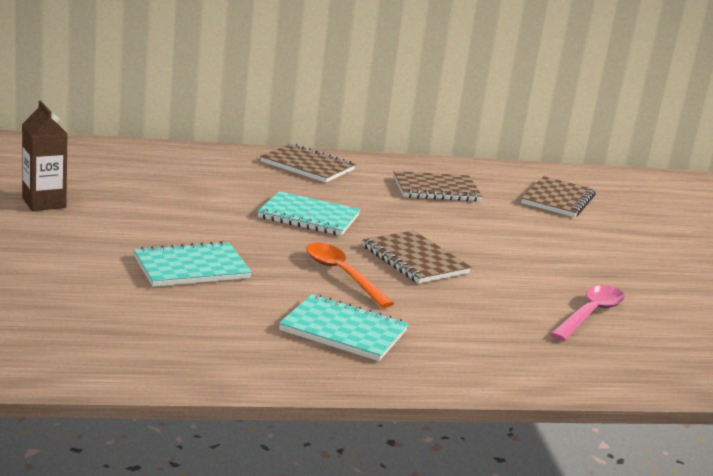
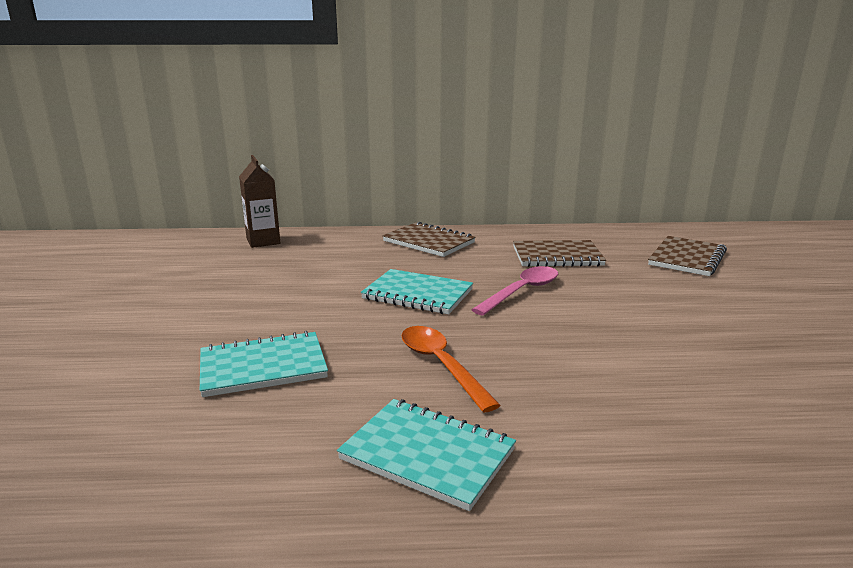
camera: 10 degrees right, 0 degrees up
brown carton [22,100,67,211] -> brown carton moved to [239,155,280,248]
brown notebook [363,230,471,284] -> none
pink spoon [550,285,625,341] -> pink spoon moved to [472,266,558,316]

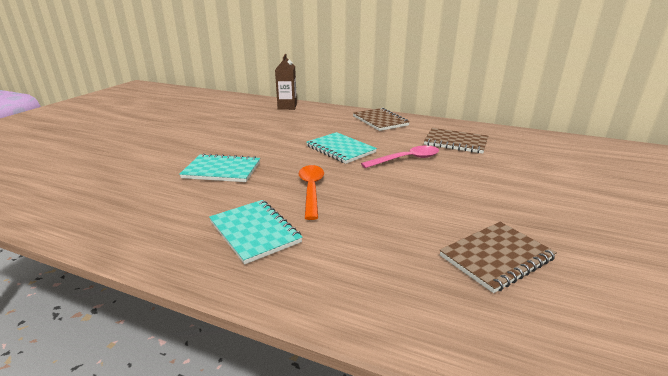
camera: 25 degrees right, 5 degrees up
brown notebook [648,236,727,276] -> brown notebook moved to [439,222,557,293]

